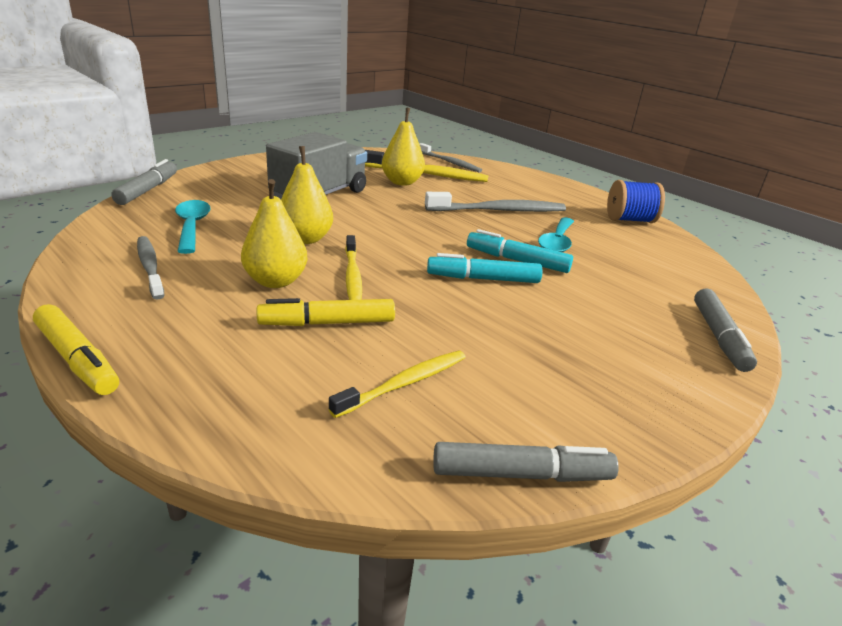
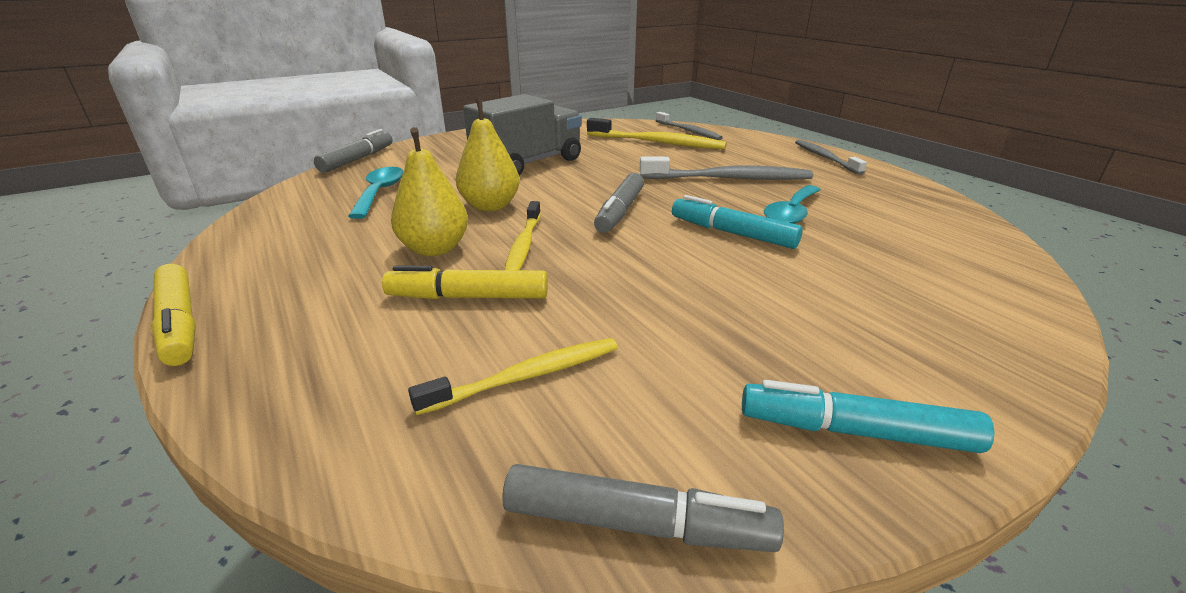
camera: 15 degrees right, 0 degrees up
grey toothbrush [137,236,165,299] -> grey toothbrush moved to [795,140,867,175]
yellow pear [382,108,425,186] -> none
turquoise marker [427,253,543,283] -> turquoise marker moved to [742,380,995,453]
blue spool [607,180,665,223] -> none
grey marker [694,289,757,372] -> grey marker moved to [594,173,644,233]

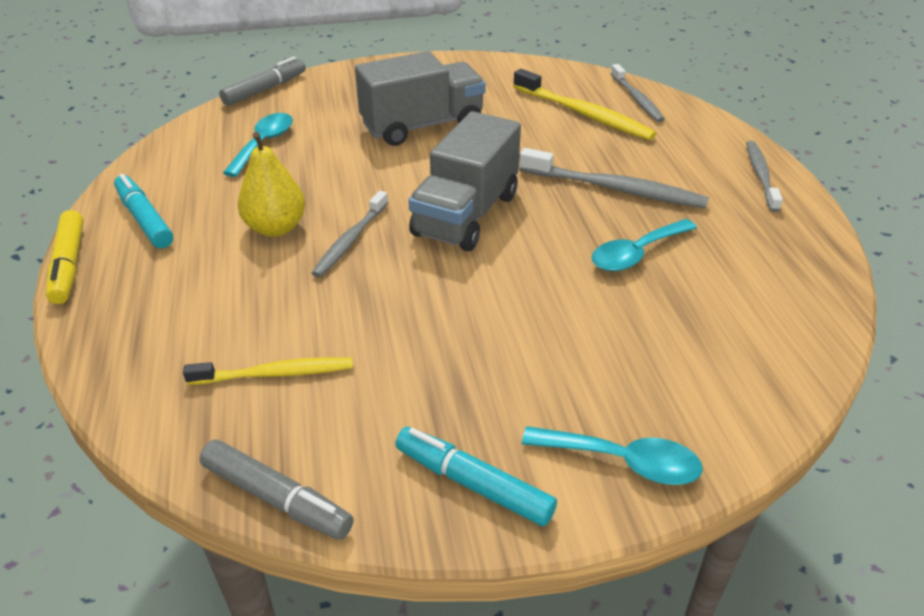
camera: 20 degrees right, 10 degrees up
yellow marker [382,265,548,299] -> none
yellow pear [456,98,520,211] -> none
yellow toothbrush [505,201,541,270] -> grey toothbrush [312,191,388,277]
grey marker [594,173,644,233] -> grey truck [408,111,521,251]
turquoise marker [672,195,803,249] -> turquoise marker moved to [114,174,173,248]
none -> turquoise spoon [522,426,703,485]

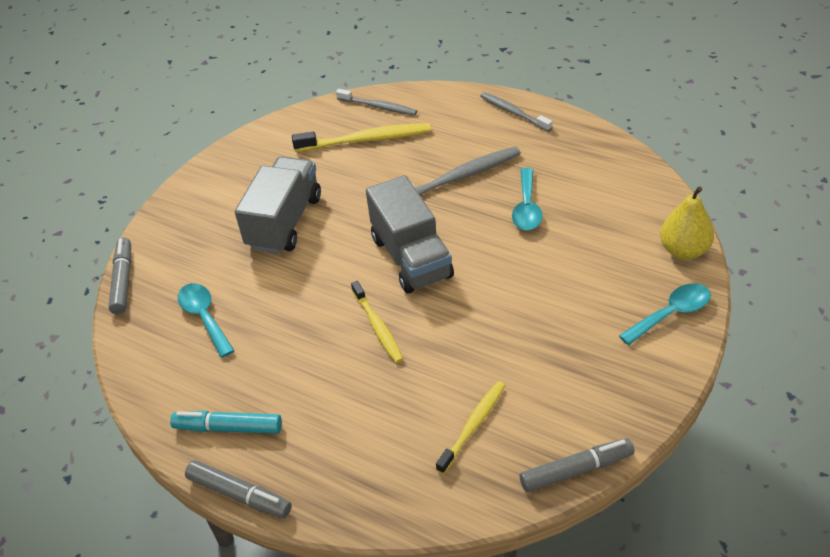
camera: 45 degrees left, 5 degrees up
yellow marker [46,210,84,304] -> grey marker [185,460,292,518]
yellow pear [238,132,305,237] -> yellow pear moved to [660,186,714,260]
grey toothbrush [312,191,388,277] -> yellow toothbrush [351,281,403,363]
turquoise marker [395,427,557,526] -> none

